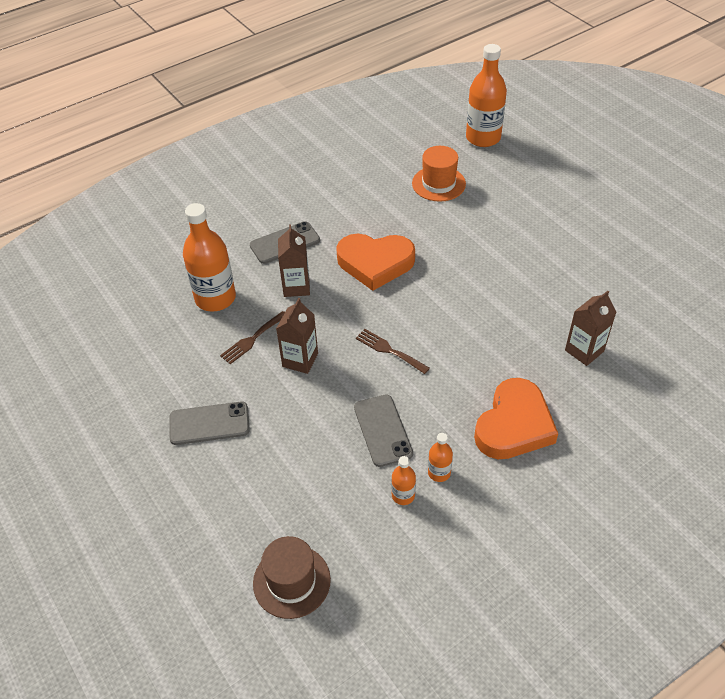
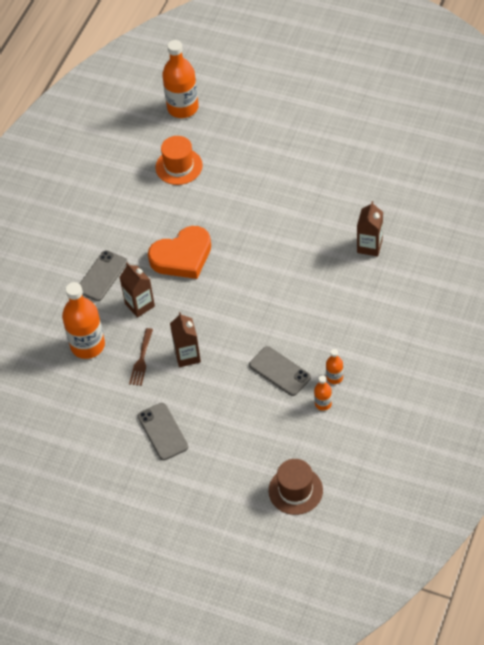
camera: 30 degrees left, 5 degrees up
grey phone [170,401,250,445] -> grey phone turned 75 degrees counterclockwise [138,403,188,460]
brown fork [356,329,430,374] -> none
orange heart [474,378,558,459] -> none

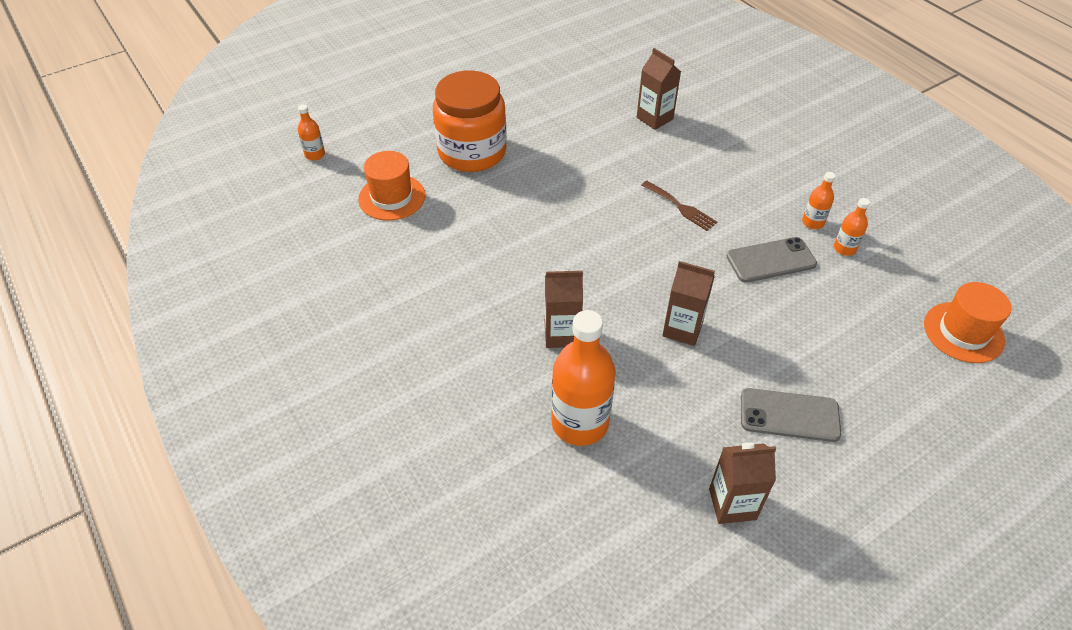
camera: 60 degrees left, 5 degrees down
grey phone [79,250,128,301] -> none
brown fork [129,328,153,386] -> brown fork moved to [641,181,717,231]
orange heart [148,226,211,279] -> none
orange bottle [162,40,199,118] -> orange bottle [298,104,325,160], size x0.47
brown hat [269,459,323,515] -> orange hat [924,282,1012,363]
none -> orange jar [433,70,507,172]
none -> brown carton [709,442,776,524]

